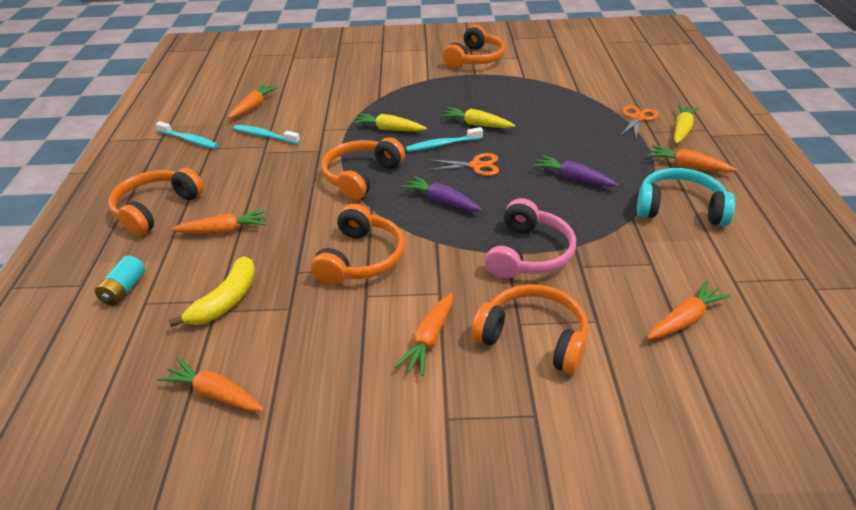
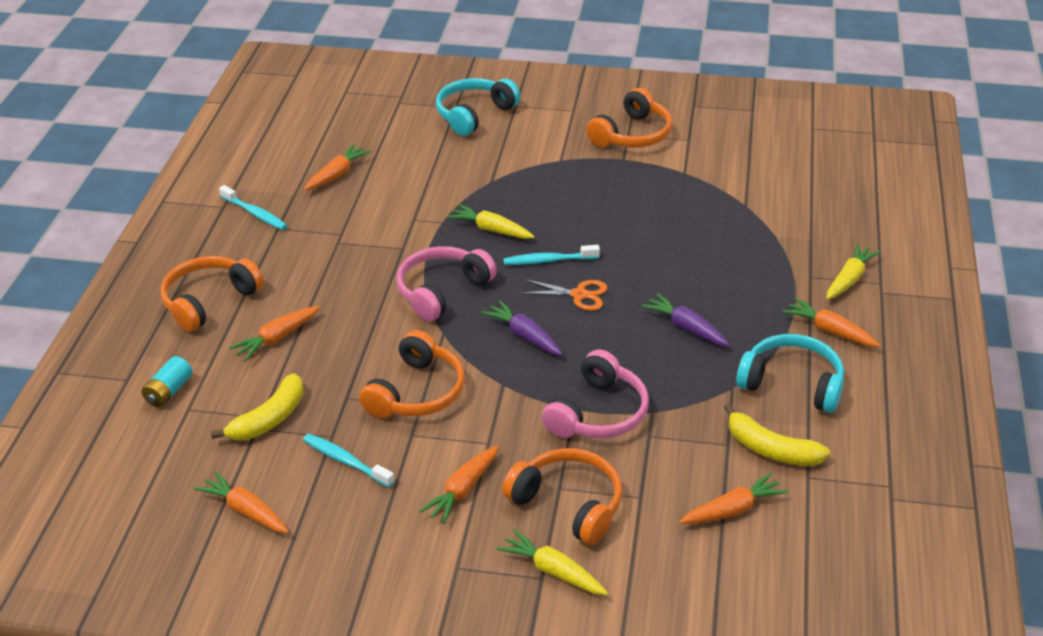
camera: 10 degrees right, 0 degrees up
orange carrot [171,210,266,234] -> orange carrot turned 135 degrees clockwise [229,306,320,361]
turquoise toothbrush [233,125,300,144] -> turquoise toothbrush moved to [303,434,395,487]
orange headphones [321,137,405,200] -> pink headphones [396,246,497,322]
yellow carrot [440,107,515,128] -> yellow carrot moved to [497,529,608,595]
orange scissors [620,105,659,138] -> none
none -> turquoise headphones [436,78,520,136]
none -> yellow banana [724,404,830,466]

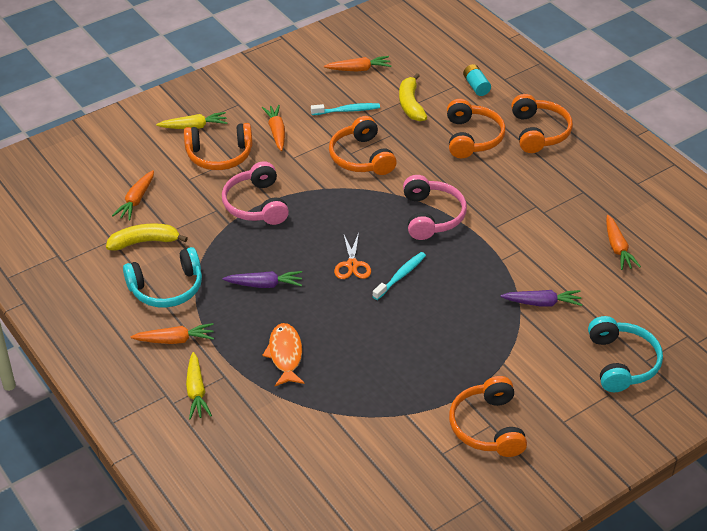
camera: 135 degrees right, 5 degrees up
turquoise toothbrush [219,185,287,230] -> none
orange carrot [229,306,320,361] -> orange headphones [447,99,506,158]
yellow carrot [447,204,535,239] -> none
purple carrot [481,300,563,356] -> purple carrot moved to [500,290,582,307]
orange scissors [521,279,608,311] -> orange scissors turned 60 degrees counterclockwise [334,232,371,279]
none -> orange fish [262,323,305,386]

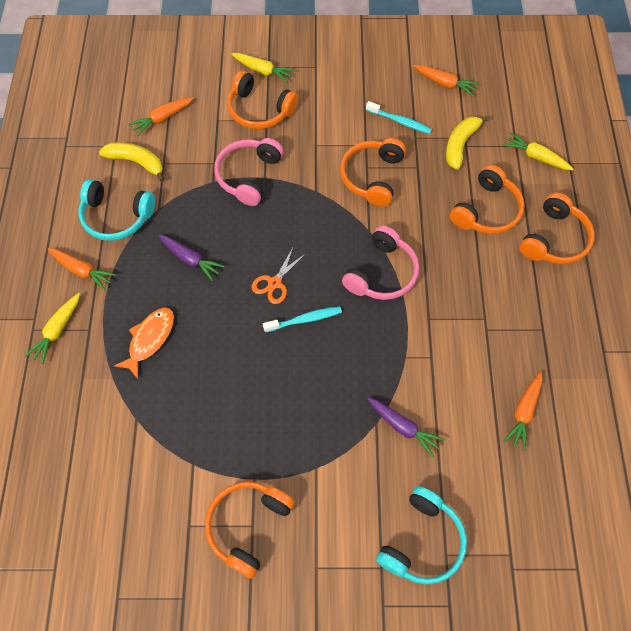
camera: 35 degrees right, 20 degrees up
orange carrot [262,105,285,151] -> none
turquoise battery [463,64,491,96] -> yellow carrot [503,133,573,170]

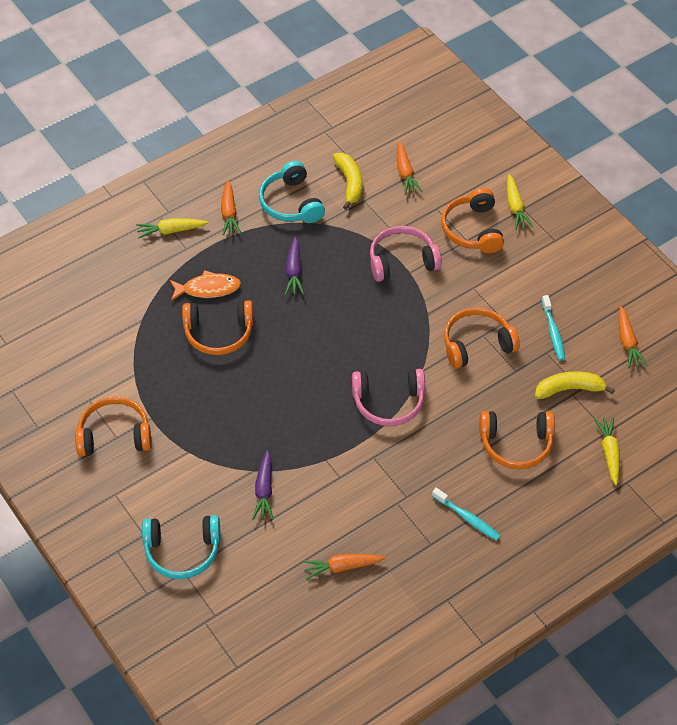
camera: 55 degrees right, 10 degrees down
orange carrot [129,97,194,136] -> orange carrot turned 120 degrees counterclockwise [397,141,422,195]
orange scissors [252,246,306,304] -> none
turquoise toothbrush [263,306,342,332] -> turquoise toothbrush moved to [432,488,501,541]
orange headphones [519,193,595,264] -> orange headphones moved to [182,300,253,355]

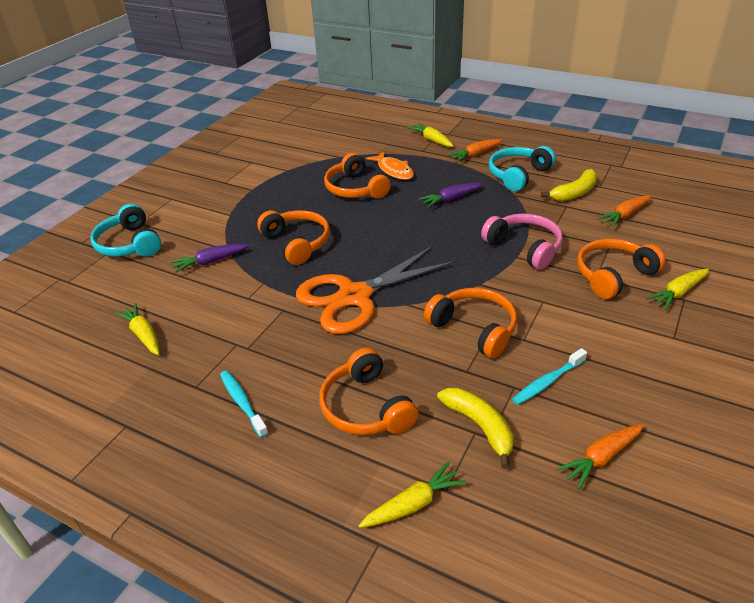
camera: 65 degrees right, 15 degrees down
orange headphones [75,397,152,457] -> orange headphones moved to [257,210,330,265]
orange carrot [302,554,386,580] -> yellow carrot [115,303,159,355]
pink headphones [352,369,425,426] -> orange scissors [296,245,456,334]
turquoise toothbrush [432,488,501,541] -> turquoise toothbrush turned 135 degrees clockwise [220,371,268,438]

